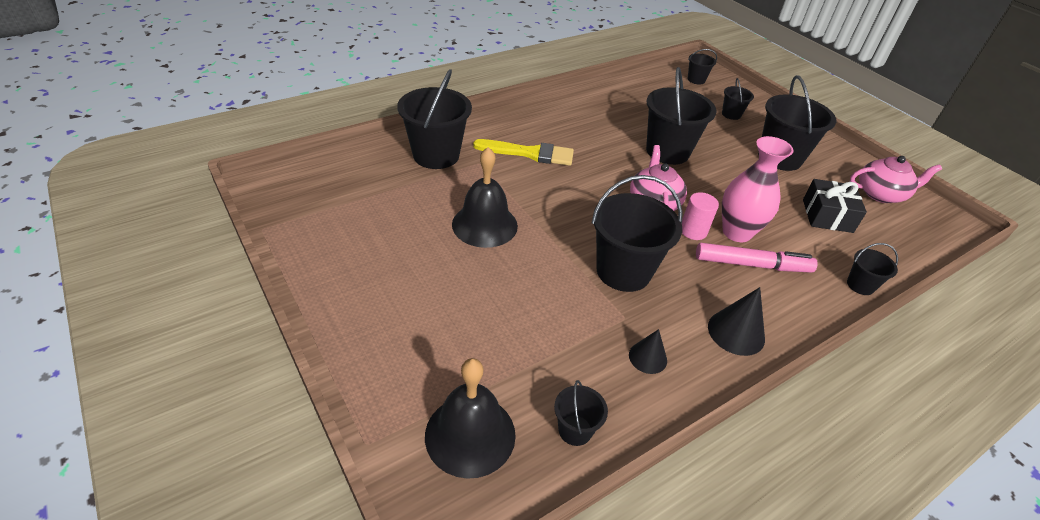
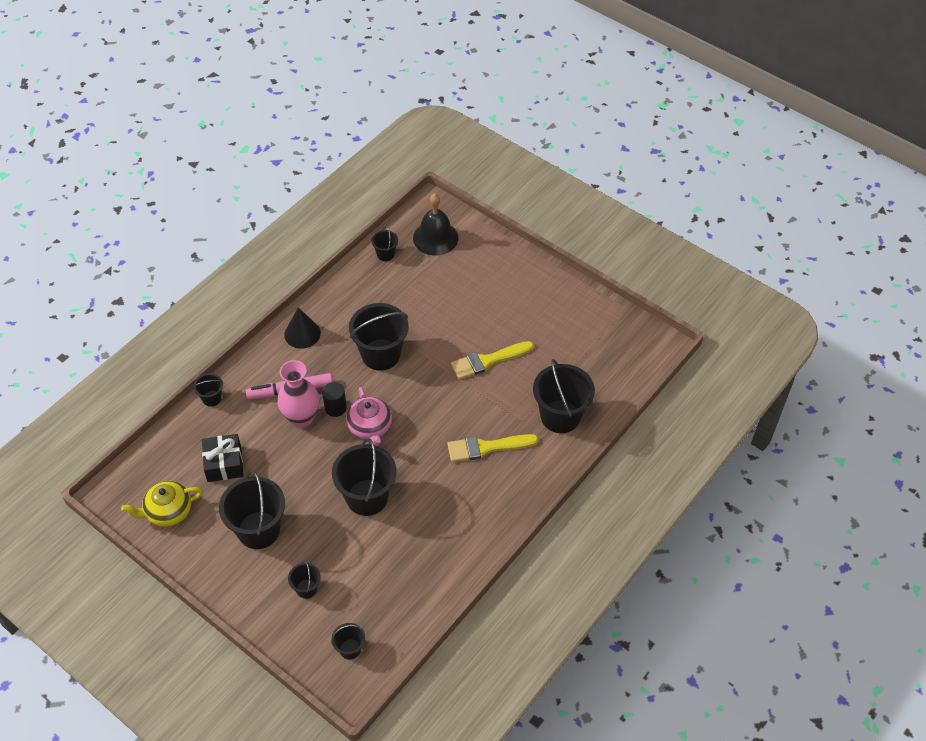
camera: 165 degrees right, 10 degrees up
black bell [452,147,518,248] -> yellow brush [451,341,534,380]
black cone [629,329,667,374] -> none
pink cylinder [682,192,719,240] -> black cylinder [322,382,347,417]
pink teapot [850,156,942,203] -> yellow teapot [121,481,203,527]

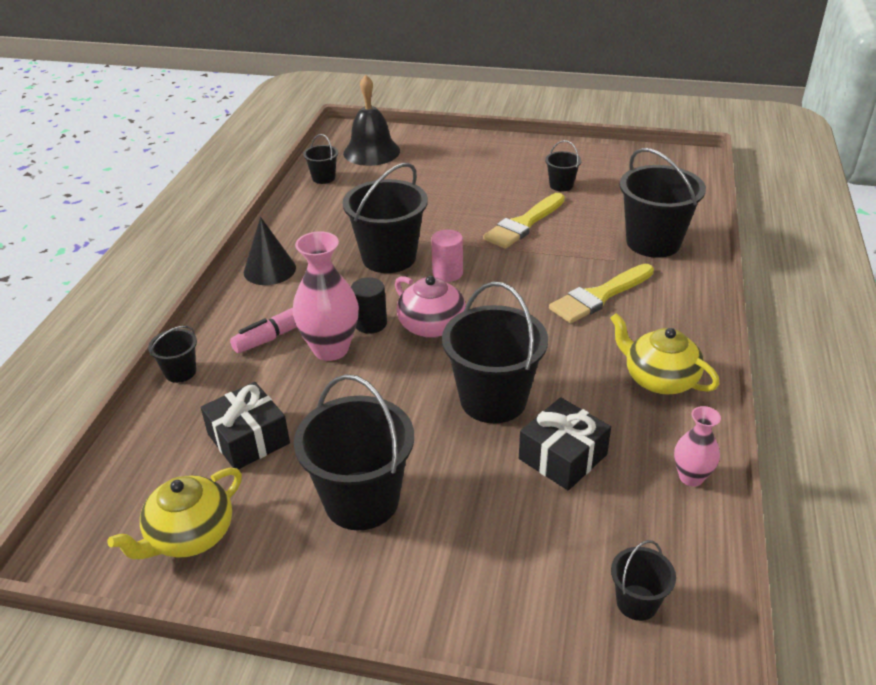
camera: 25 degrees left, 15 degrees down
black bucket [288,561,321,599] -> black bucket moved to [545,140,582,191]
none -> pink cylinder [431,229,463,282]
none -> black gift [519,397,611,490]
none -> yellow teapot [610,313,720,394]
none -> pink vase [674,406,721,486]

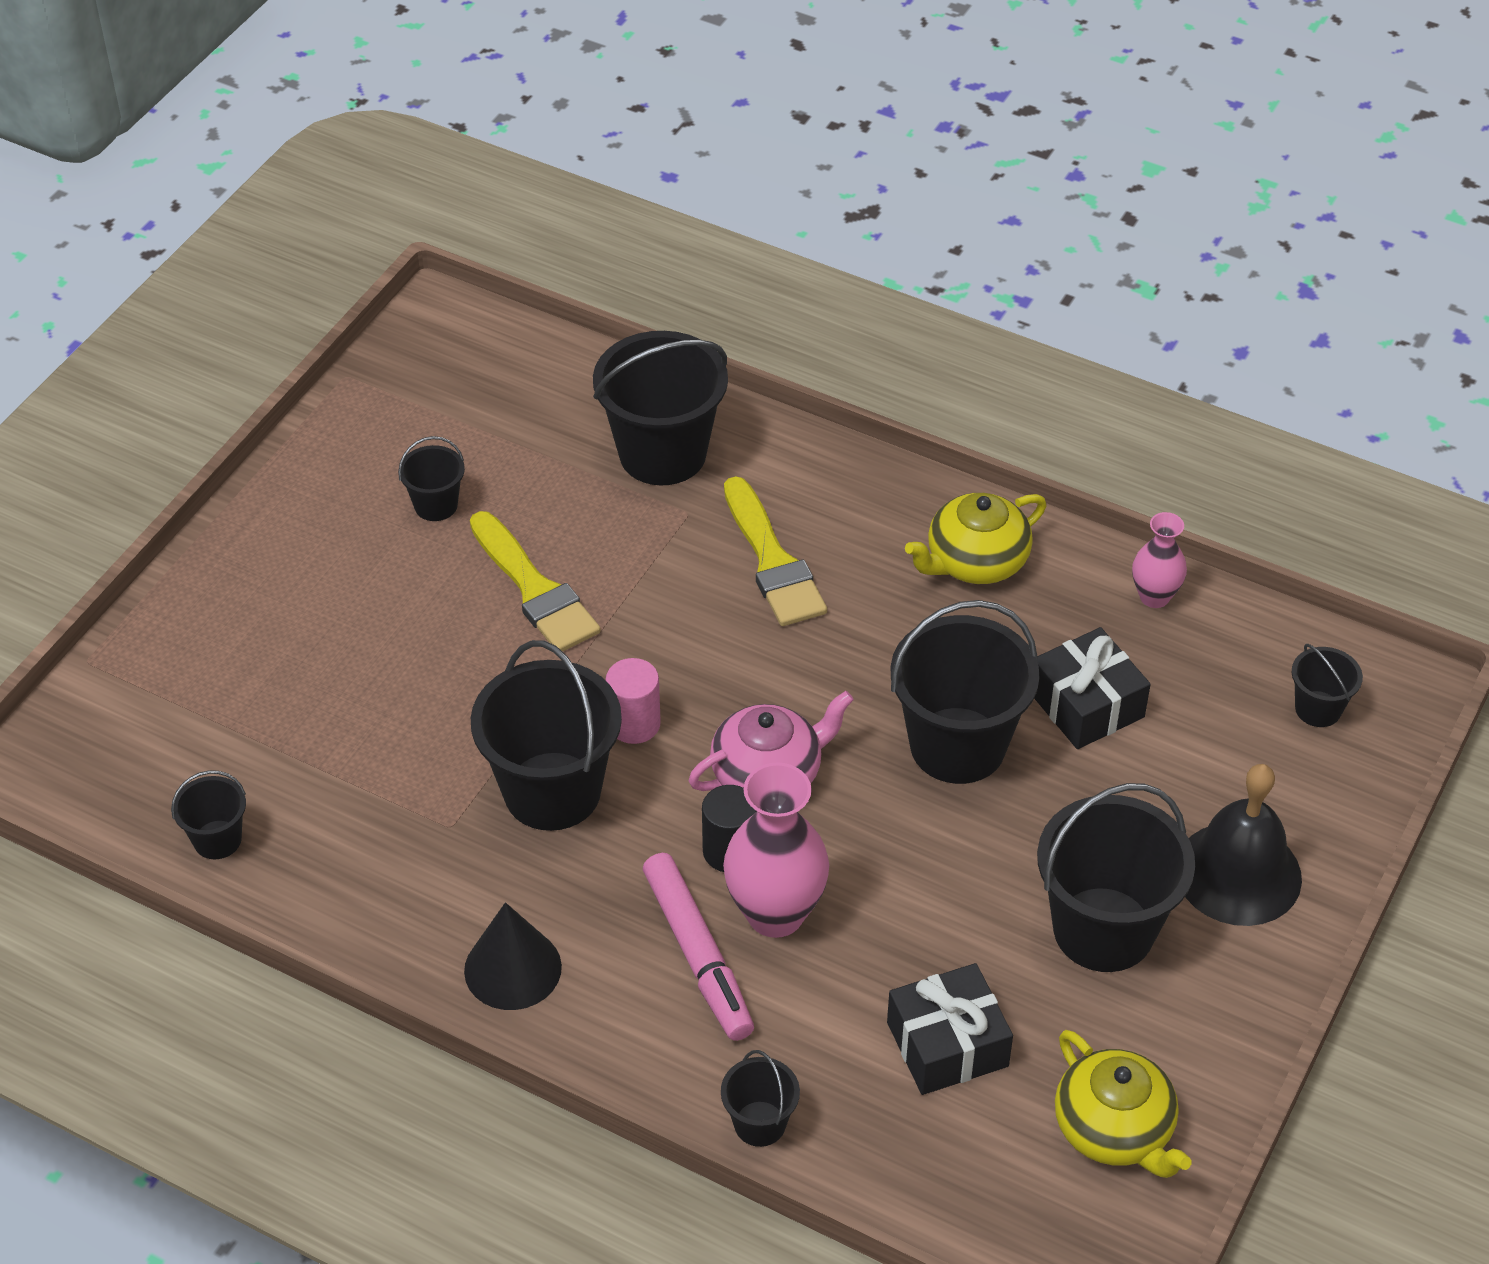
camera: 75 degrees left, 10 degrees up
black bell [343,75,400,166] -> black bell moved to [1185,764,1302,926]

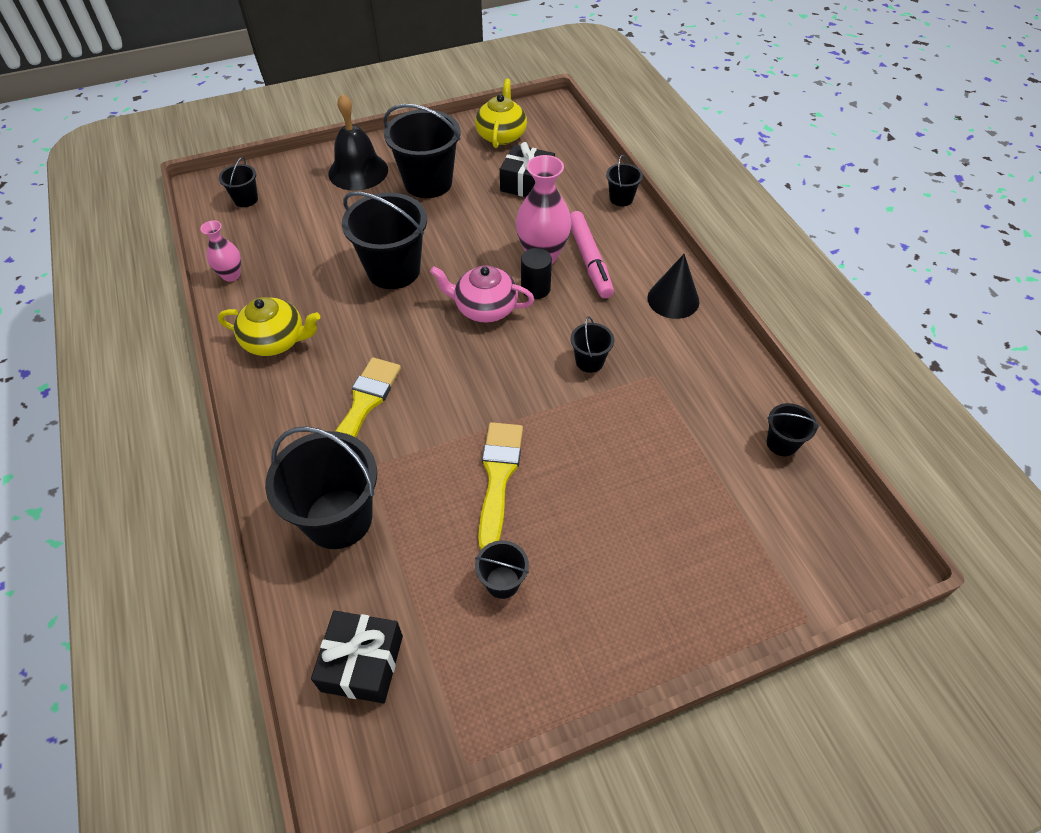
camera: 140 degrees left, 5 degrees up
black bucket [471,640,622,831] -> black bucket [570,316,614,373], size x0.49
pink cylinder [605,658,661,744] -> none
pink marker [643,853,754,1041] -> pink marker turned 150 degrees clockwise [570,211,614,298]
black gift [1034,627,1151,749] -> black gift moved to [311,610,403,704]

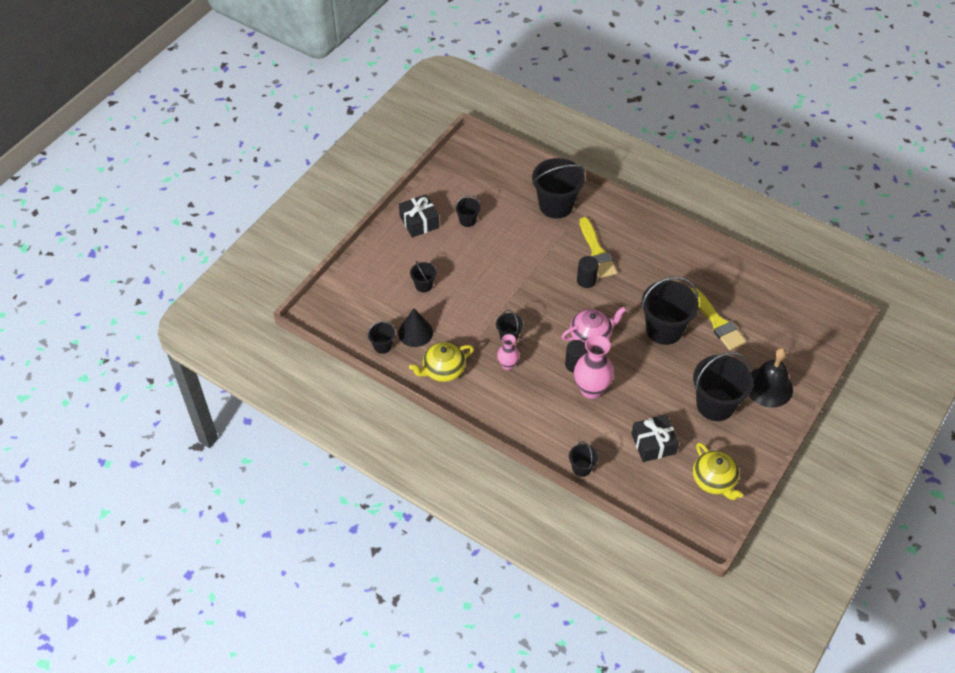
camera: 145 degrees right, 0 degrees up
pink vase [200,221,241,282] -> pink vase moved to [497,334,519,370]
yellow teapot [218,297,320,356] -> yellow teapot moved to [409,342,474,382]
black bucket [219,157,258,207] -> black bucket moved to [410,261,436,293]
black gift [311,610,403,704] -> black gift moved to [399,194,439,238]
yellow brush [478,422,523,549] -> yellow brush moved to [690,288,746,350]
pink marker [570,211,614,298] -> none
black cone [647,254,699,319] -> black cone moved to [398,308,433,347]
none -> black cylinder [577,256,598,288]

